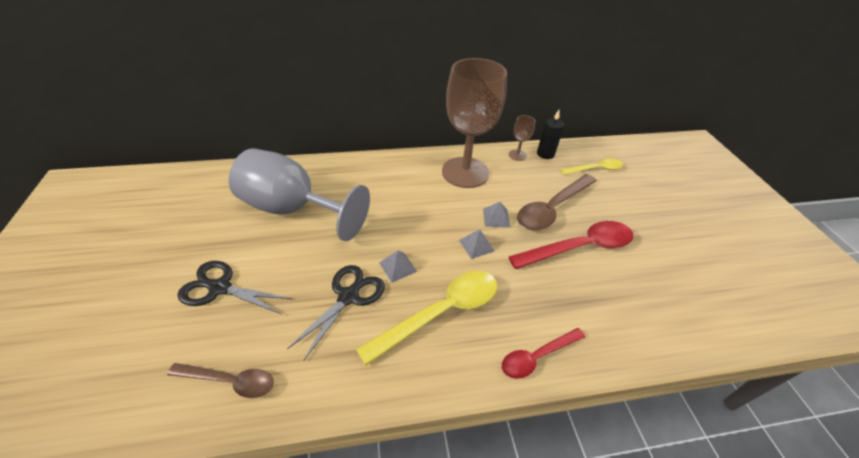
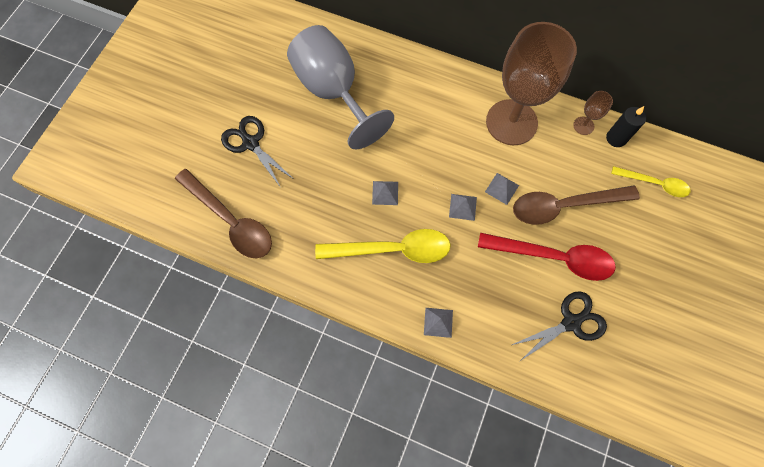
camera: 35 degrees right, 25 degrees up
brown spoon [167,363,274,398] -> brown spoon [175,169,272,258], size x1.67
black scissors [287,265,385,361] -> black scissors moved to [512,291,607,361]
red spoon [502,328,585,379] -> grey pyramid [424,308,453,338]

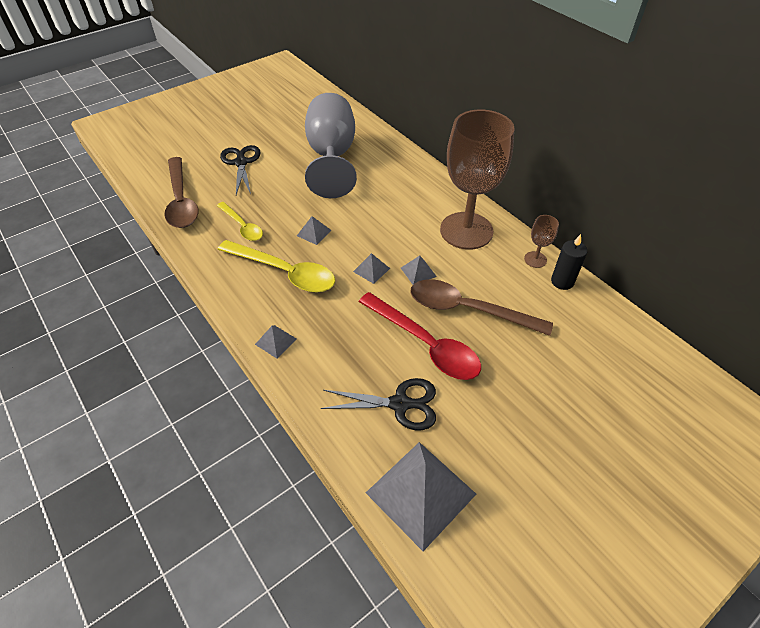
camera: 30 degrees right, 20 degrees down
yellow spoon [611,166,691,197] -> yellow spoon moved to [217,202,263,241]
none -> grey pyramid [366,442,476,551]

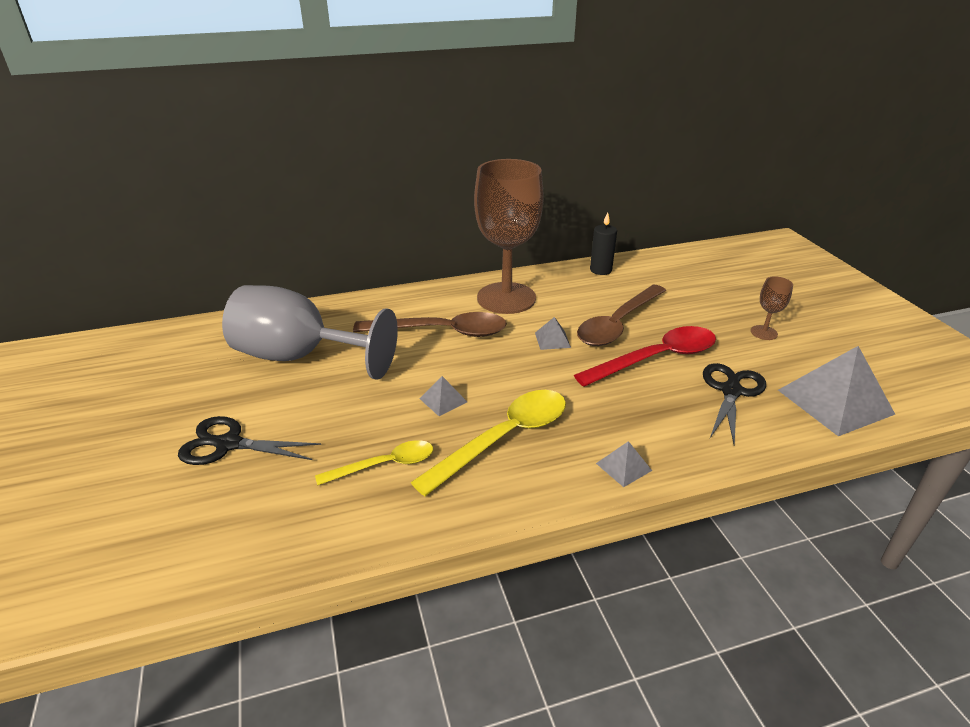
camera: 70 degrees left, 15 degrees down
brown spoon [165,157,198,228] -> brown spoon moved to [353,312,507,337]
grey pyramid [353,253,390,284] -> none
brown goblet [524,215,559,268] -> brown goblet moved to [751,276,793,340]

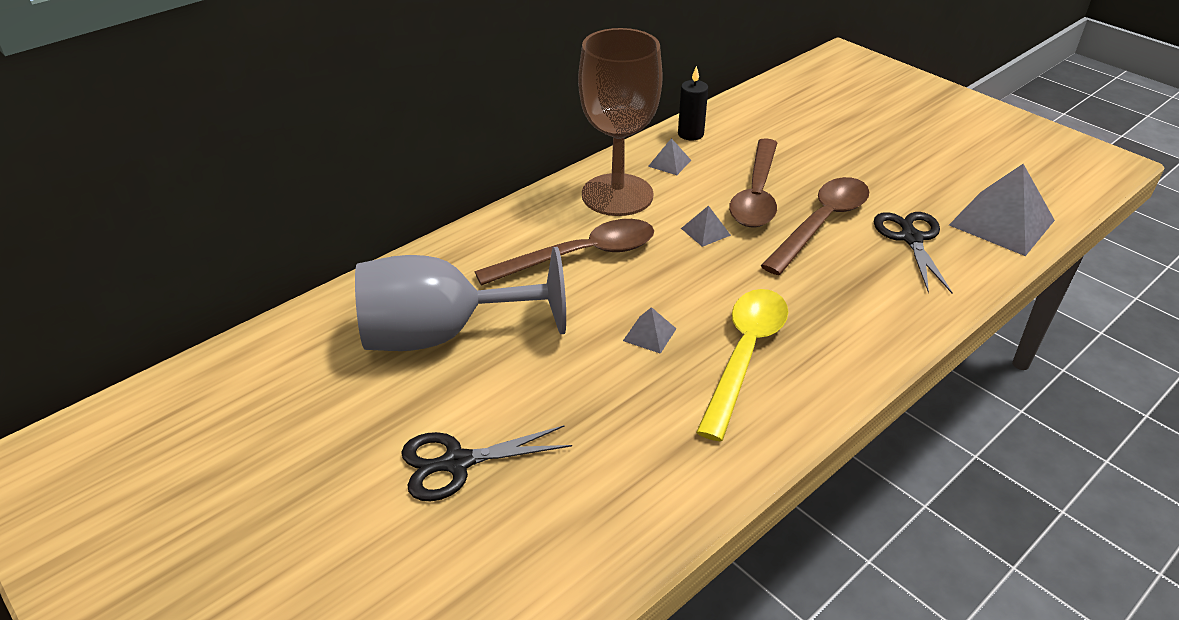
camera: 25 degrees left, 5 degrees up
yellow spoon [315,440,433,485] -> none
red spoon [574,326,716,387] -> brown spoon [761,177,869,275]
grey pyramid [596,441,652,487] -> grey pyramid moved to [648,138,691,175]
brown goblet [751,276,793,340] -> none

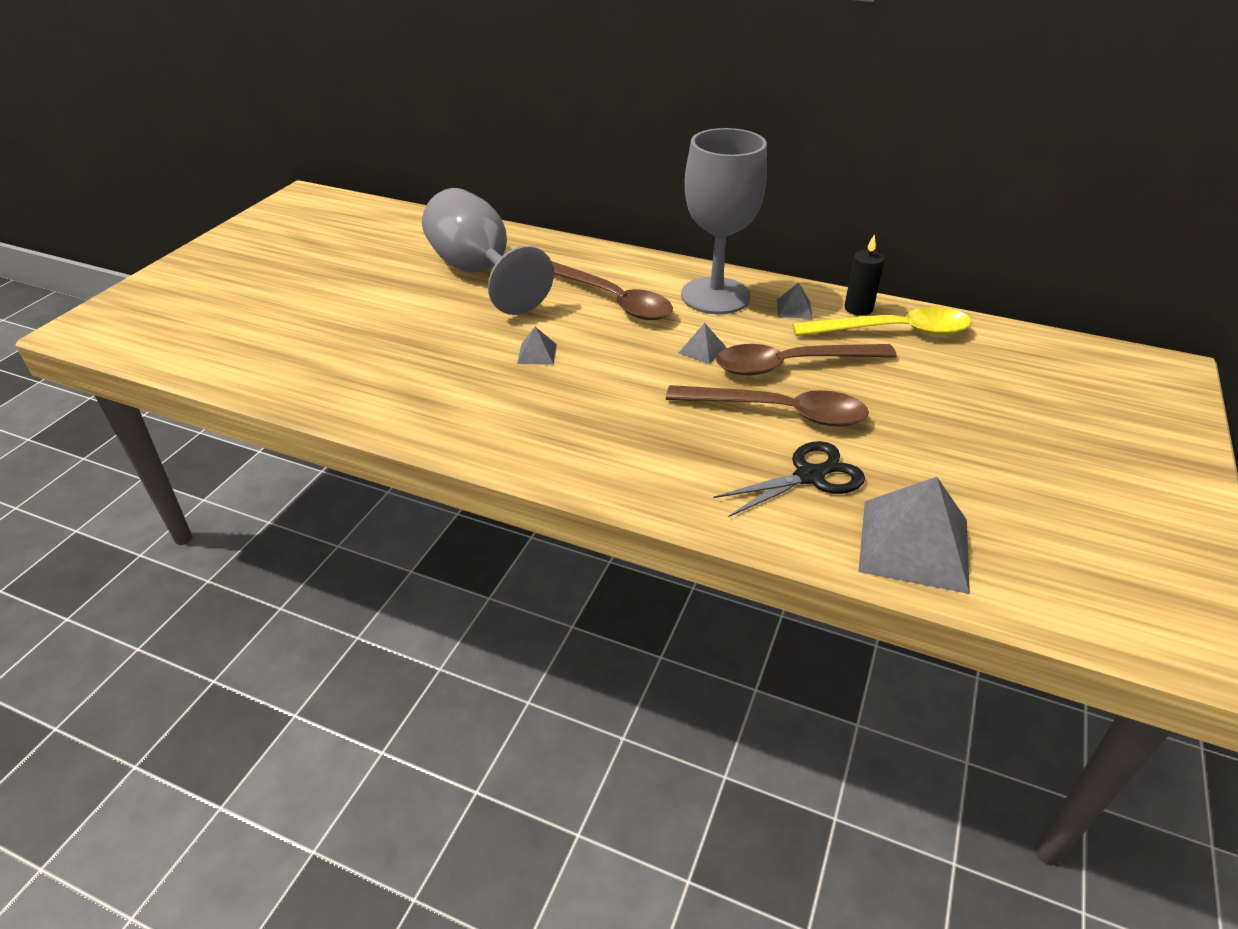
camera: 65 degrees right, 0 degrees up
black scissors [401,425,572,501] -> none
brown goblet [578,28,663,216] -> grey goblet [681,128,767,314]
yellow spoon [696,289,788,441] -> yellow spoon moved to [792,307,972,336]

